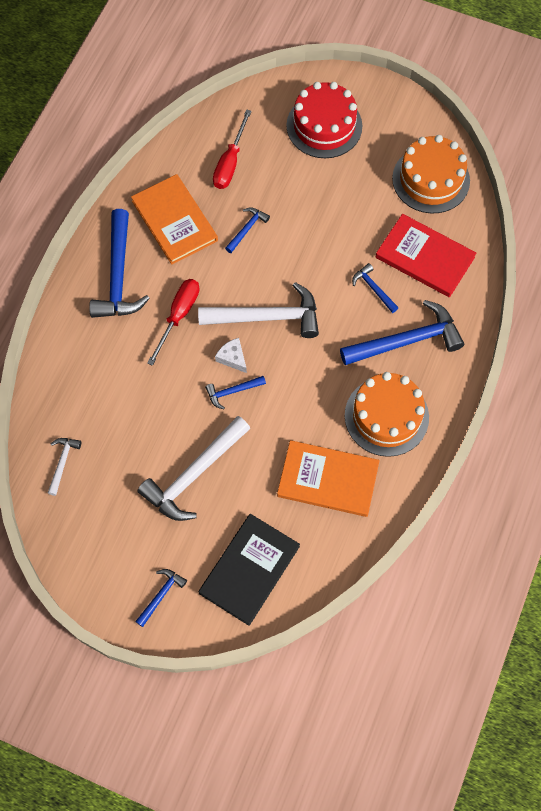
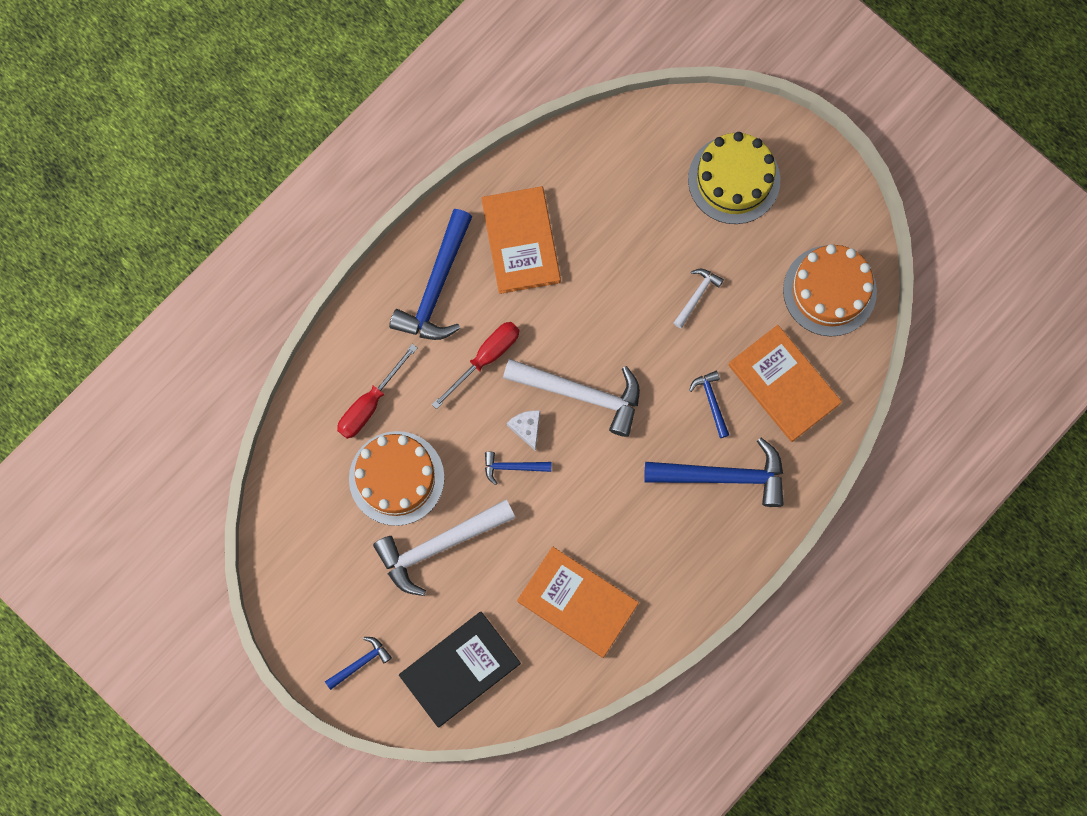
camera: 20 degrees right, 10 degrees up
white hammer [48,438,82,496] -> white hammer moved to [674,269,724,328]
red screwdriver [213,109,252,189] -> red screwdriver moved to [337,344,417,439]
blue hammer [225,207,270,253] -> none
red cake [286,82,362,158] -> yellow cake [688,132,780,224]
orange cake [345,372,429,457] -> orange cake moved to [349,431,444,526]
red book [376,214,476,297] -> orange book [728,325,842,442]

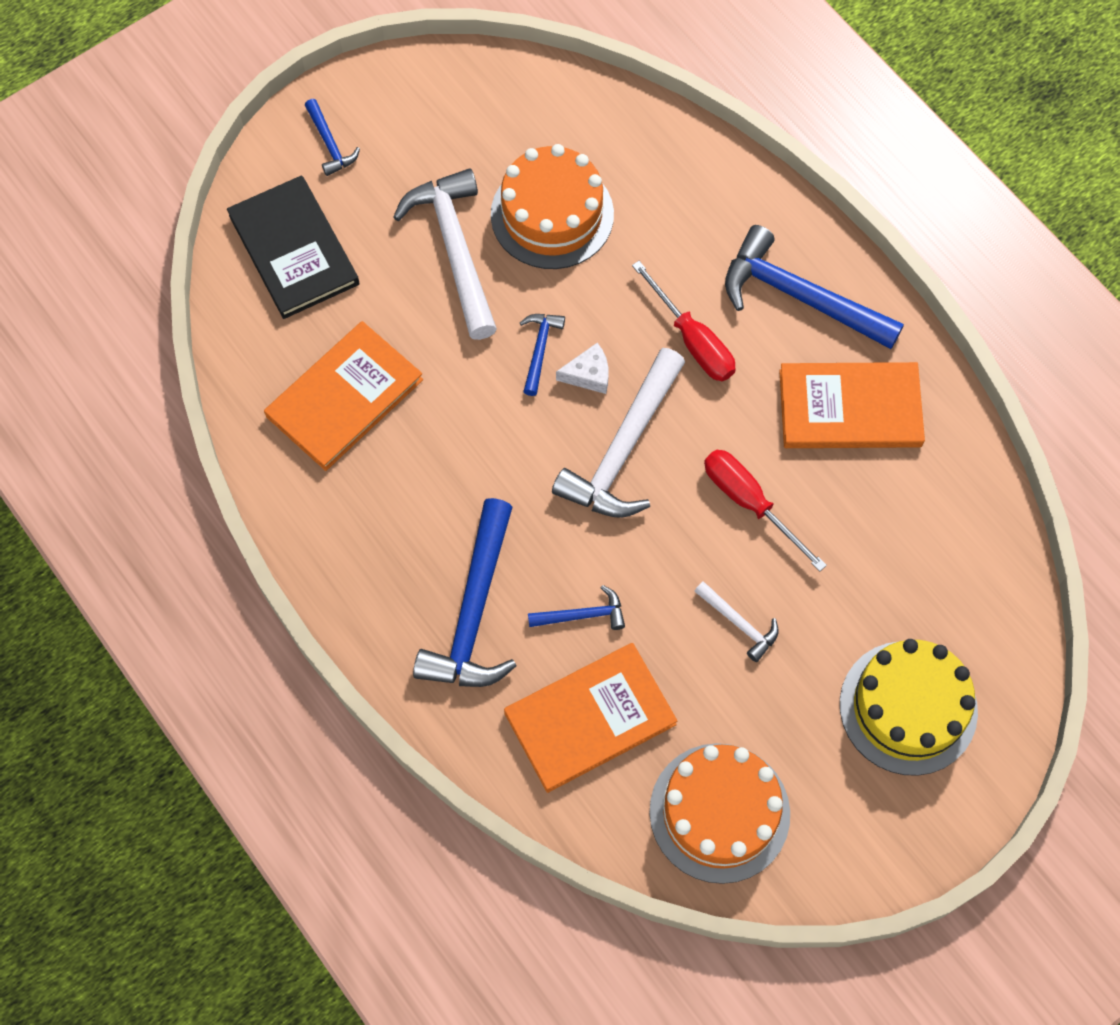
camera: 100 degrees right, 10 degrees down
red screwdriver [337,344,417,439] -> red screwdriver moved to [704,450,827,571]

